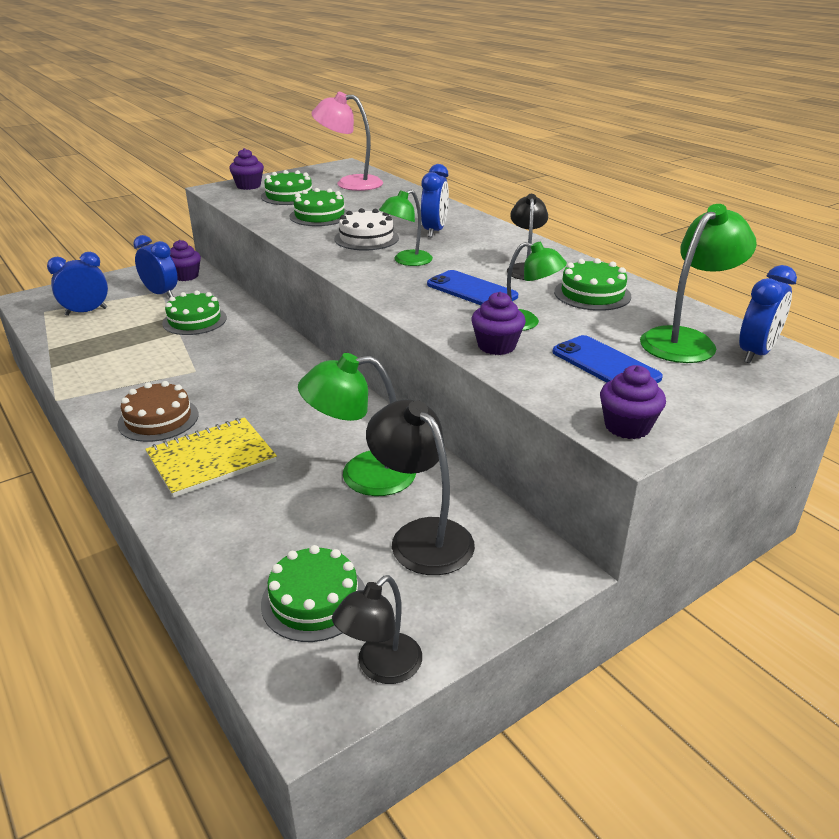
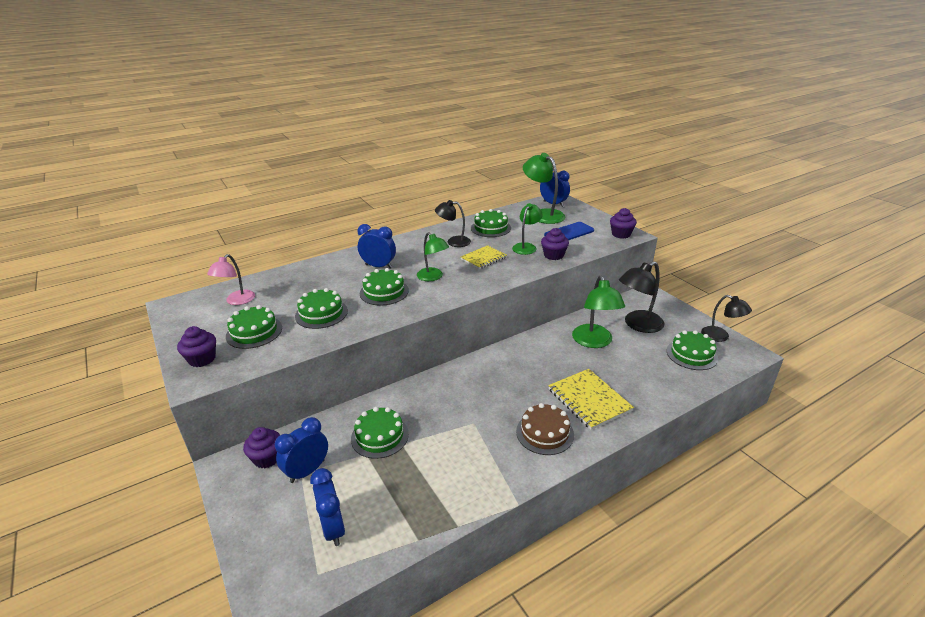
camera: 85 degrees left, 0 degrees up
pink lamp [311,92,383,191] -> pink lamp [207,254,255,305], size x0.65
white cake [334,208,399,251] -> green cake [360,268,409,306]
blue phone [427,270,518,305] -> yellow notebook [461,245,507,269]

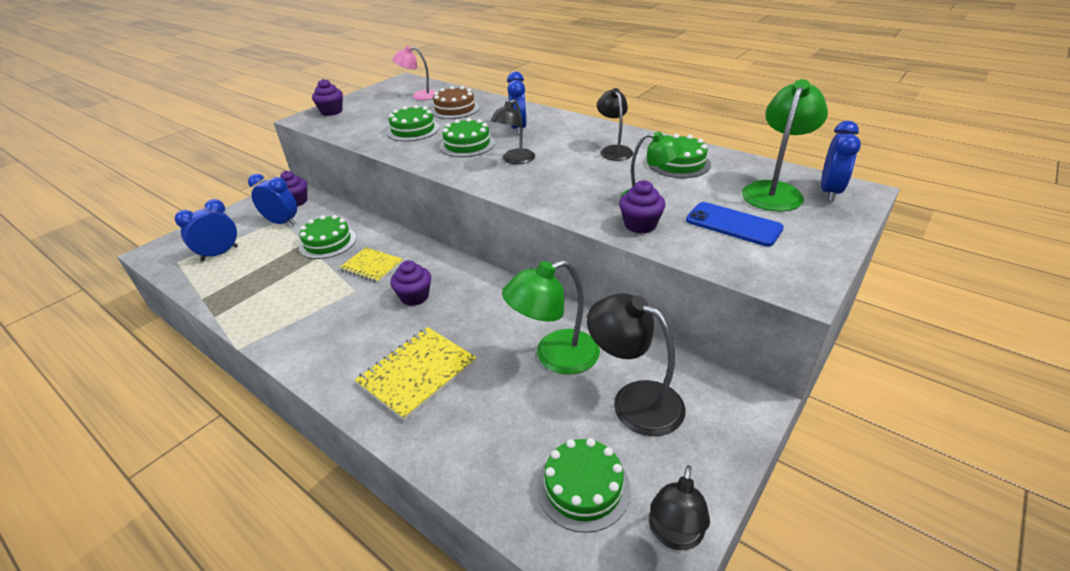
camera: 70 degrees right, 5 degrees up
green cake [226,305,282,349] -> none
green lamp [417,232,449,281] -> black lamp [490,99,535,164]
yellow notebook [461,245,507,269] -> yellow notebook moved to [339,247,403,283]
brown cake [516,403,574,455] -> brown cake moved to [431,86,479,119]
purple cupcake [610,208,637,239] -> purple cupcake moved to [390,260,431,306]

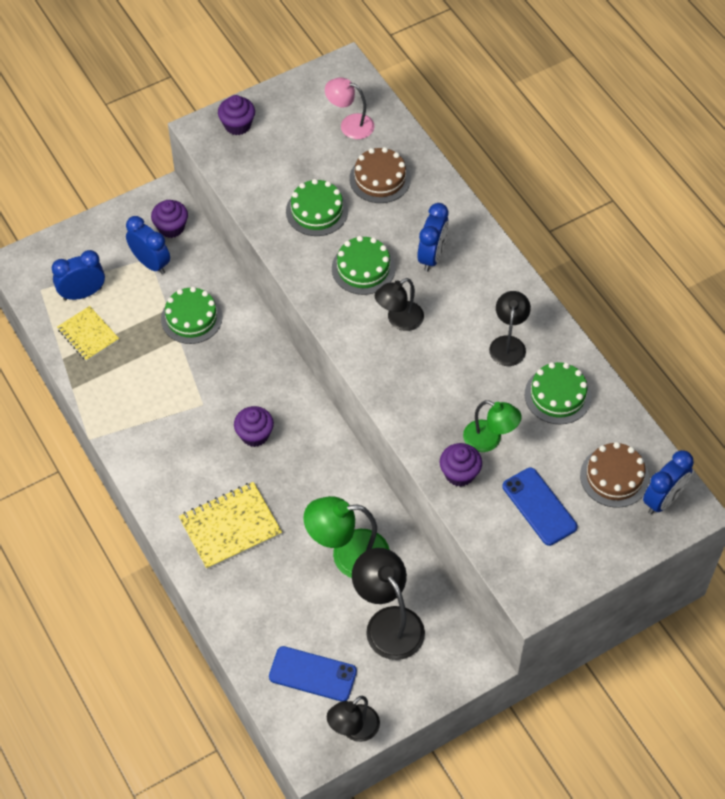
camera: 20 degrees right, 20 degrees up
yellow notebook [339,247,403,283] -> yellow notebook moved to [57,306,119,361]
green cake [537,438,631,533] -> blue phone [269,646,357,702]
green lamp [742,79,828,211] -> brown cake [580,442,649,508]

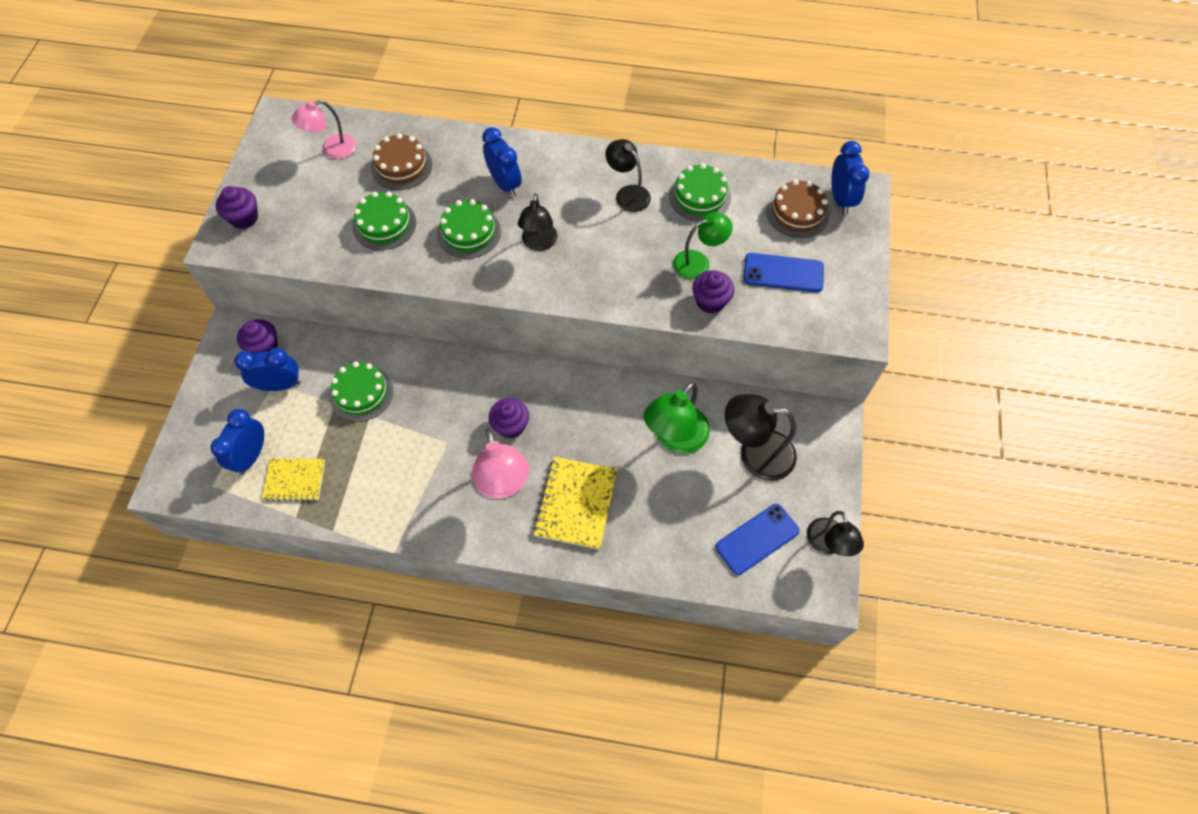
camera: 50 degrees left, 5 degrees up
none -> pink lamp [472,428,530,499]

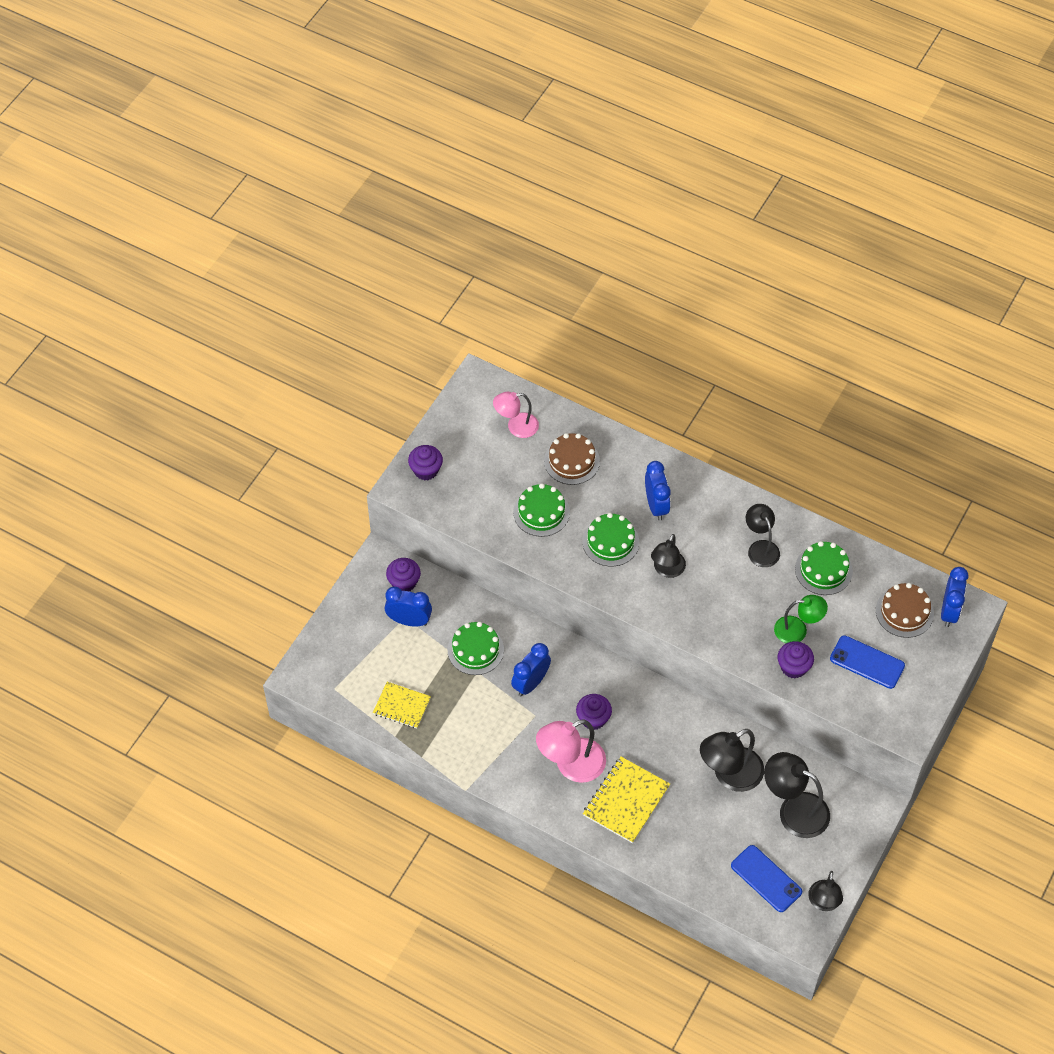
camera: 20 degrees right, 5 degrees down
blue clock [211,409,264,474] -> blue clock moved to [511,643,551,697]
pink lamp [472,428,530,499] -> pink lamp turned 60 degrees clockwise [536,719,606,783]
green lamp [644,382,710,454] -> black lamp [700,729,764,792]
blue phone [715,504,800,575] -> blue phone turned 60 degrees clockwise [731,845,802,912]

